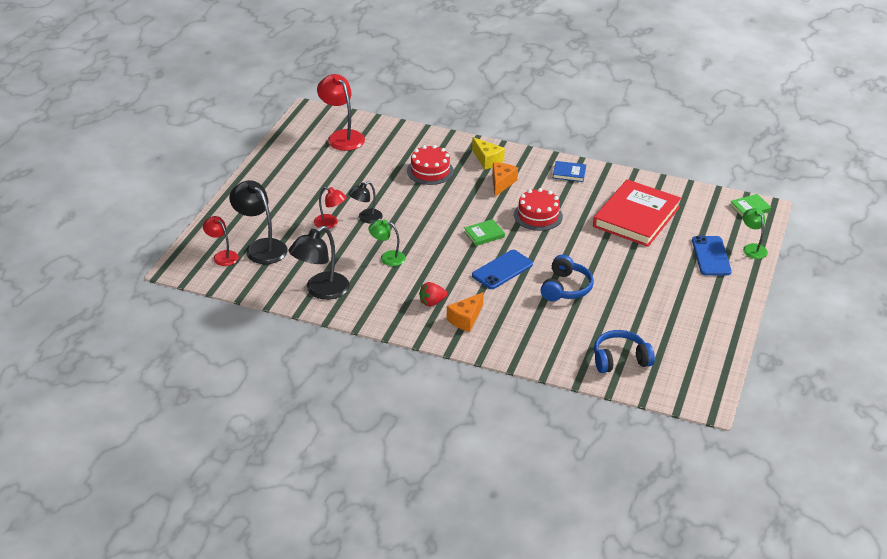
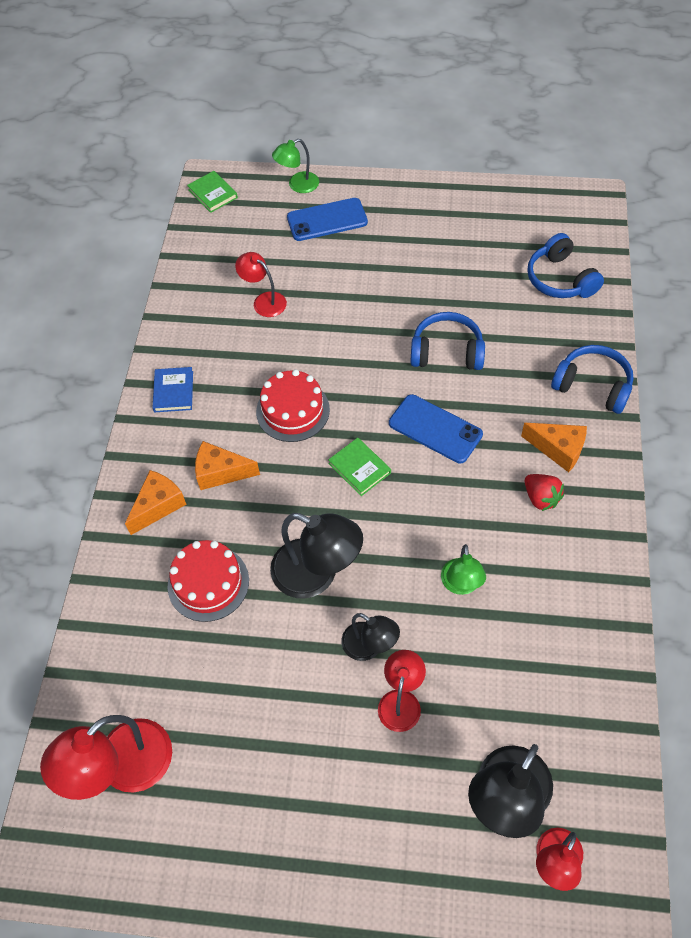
camera: 100 degrees left, 20 degrees up
black lamp [289,226,350,300] -> black lamp moved to [270,513,363,599]
yellow cheese [472,137,505,170] -> orange cheese [125,470,187,535]
red book [593,179,681,247] -> red lamp [235,252,287,317]
none -> blue headphones [551,345,633,414]

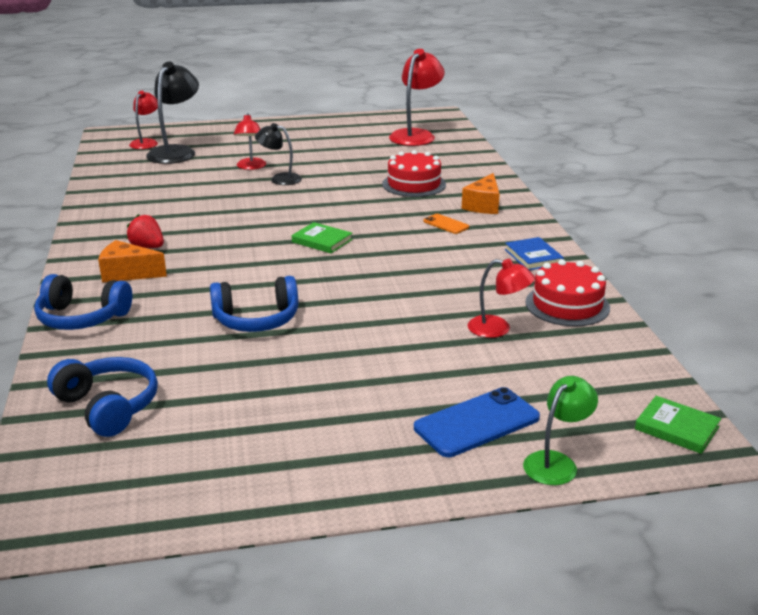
camera: 160 degrees right, 30 degrees down
orange cheese [195,441,260,490] -> orange phone [423,214,469,234]
red cake [256,369,330,442] -> red cake moved to [525,259,610,326]
black lamp [270,513,363,599] -> none
blue phone [389,394,483,463] -> none
green lamp [441,544,486,595] -> none

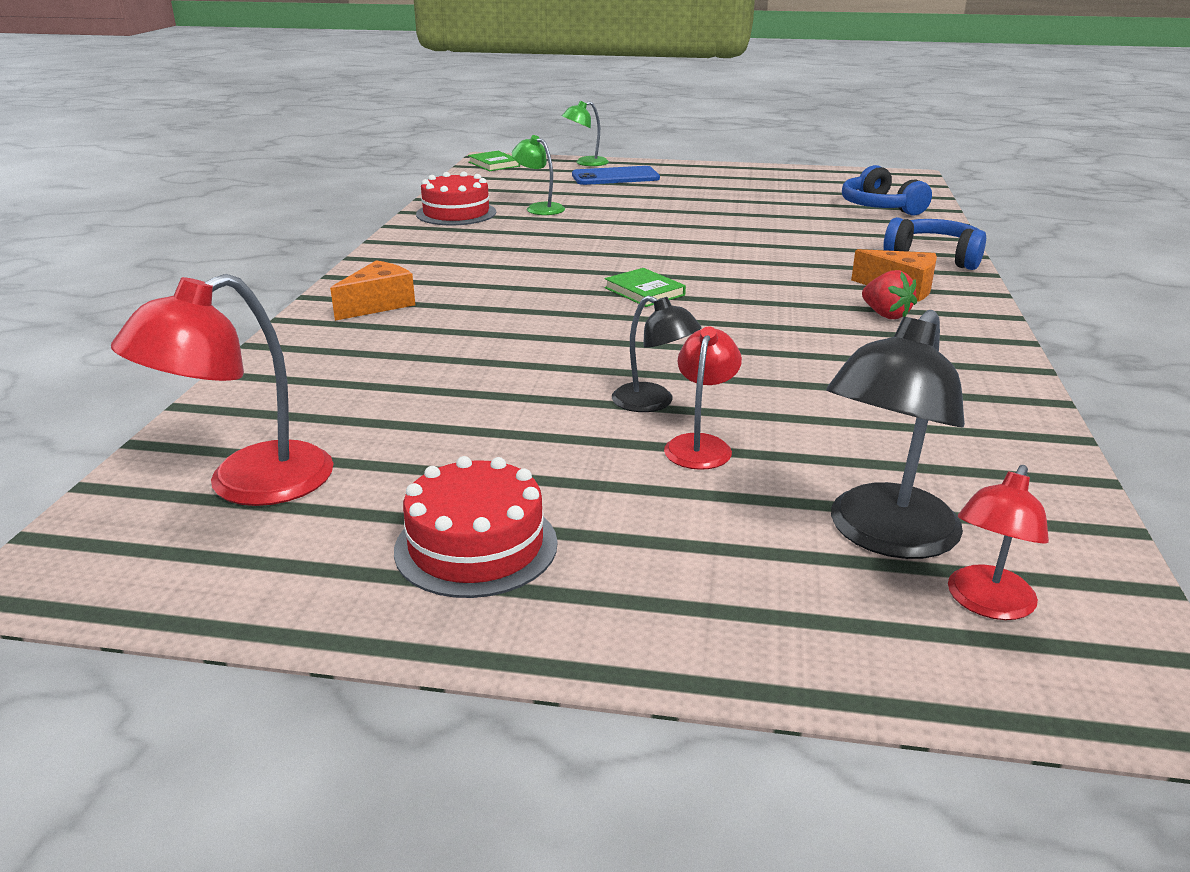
camera: 160 degrees left, 0 degrees up
blue headphones [210,276,298,332] -> none
red cake [382,150,446,197] -> red cake moved to [394,456,558,598]
orange phone [423,214,469,234] -> none
red lamp [468,259,535,338] -> green lamp [512,135,565,215]
blue book [505,237,564,270] -> none

